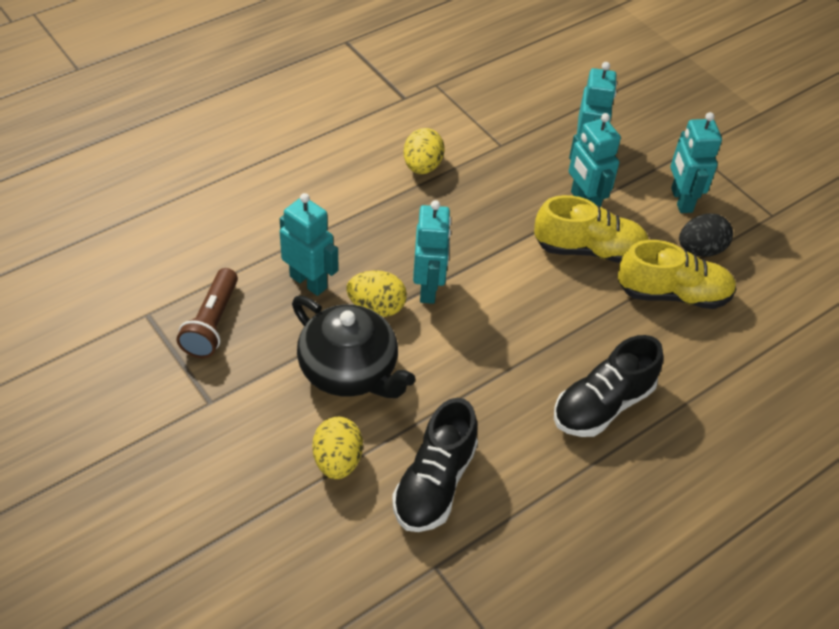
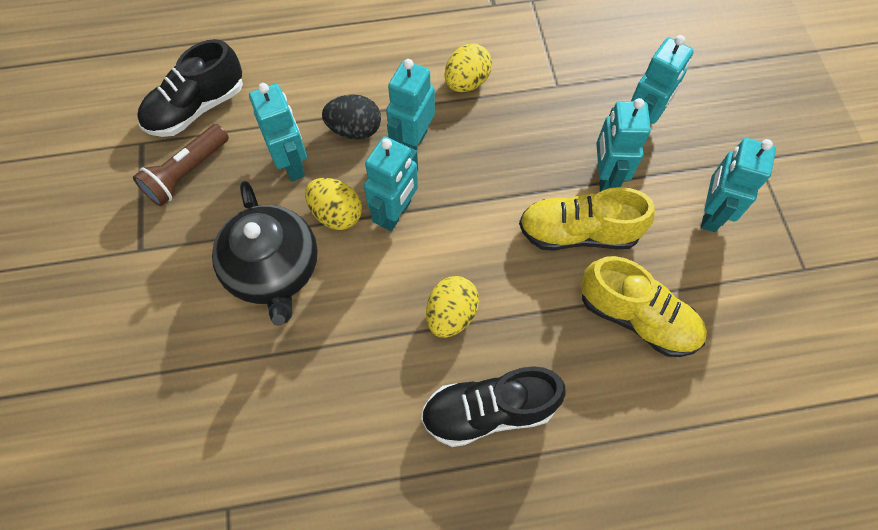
camera: 30 degrees right, 15 degrees up
yellow egg [312,417,363,479] -> yellow egg moved to [426,276,479,338]
black shoe [392,398,478,532] -> black shoe moved to [137,39,243,137]
yellow shoe [534,195,649,263] -> yellow shoe turned 150 degrees clockwise [519,187,655,251]
black egg [679,213,733,257] -> black egg moved to [322,94,381,140]
none -> turquoise robot [386,59,435,151]

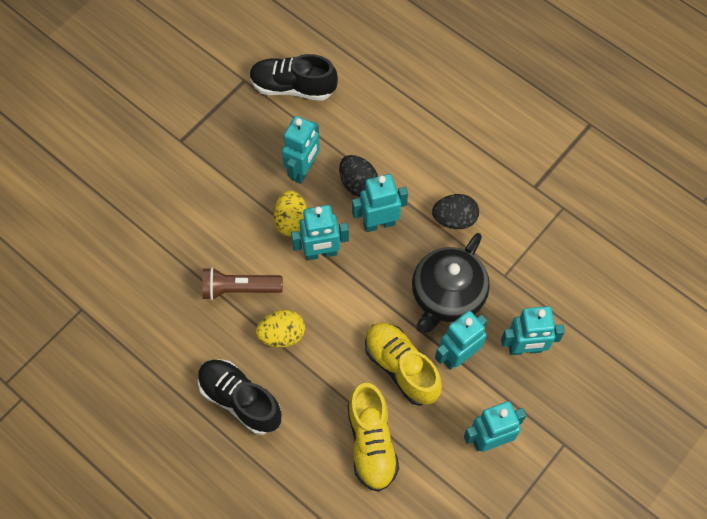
camera: 50 degrees right, 0 degrees up
brown flashlight [133,124,229,206] -> brown flashlight moved to [202,267,283,300]
black teapot [212,181,318,326] -> black teapot moved to [412,233,490,333]
yellow egg [444,43,492,92] -> black egg [432,194,479,229]

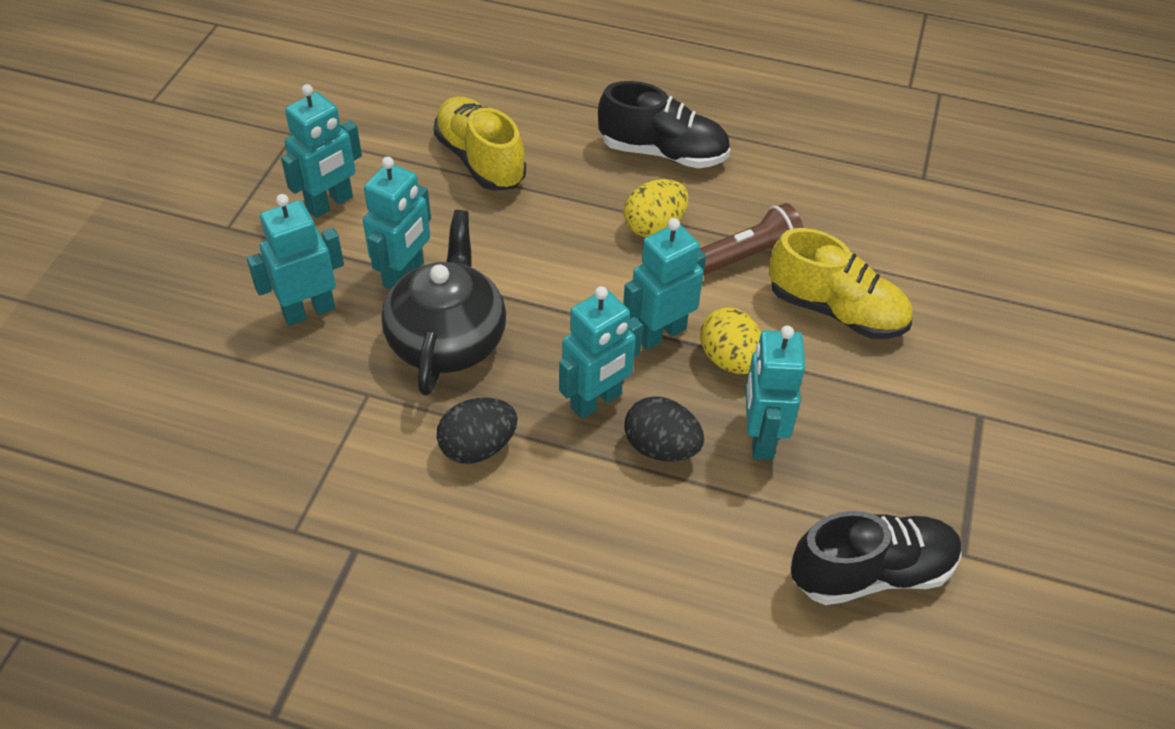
camera: 155 degrees right, 15 degrees down
yellow shoe [365,323,442,406] -> yellow shoe moved to [769,228,913,339]

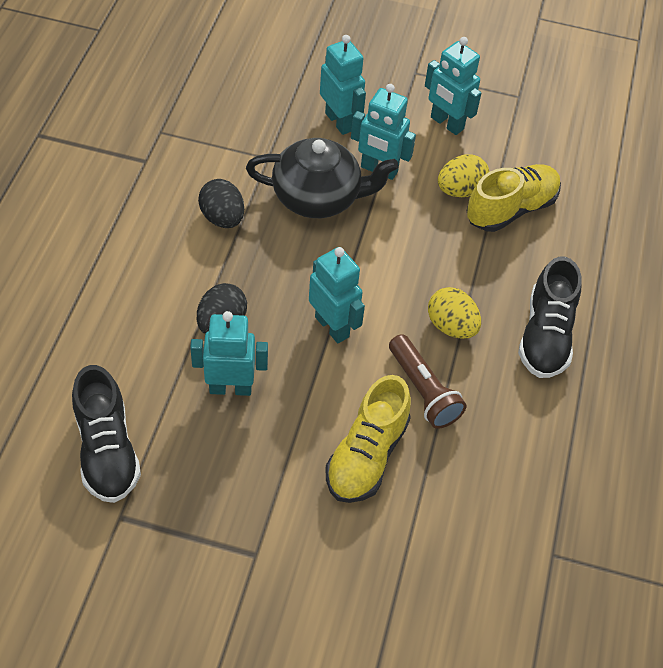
camera: 85 degrees right, 5 degrees up
turquoise robot [559,286,643,419] -> none
yellow egg [700,307,762,374] -> yellow egg moved to [438,154,489,197]

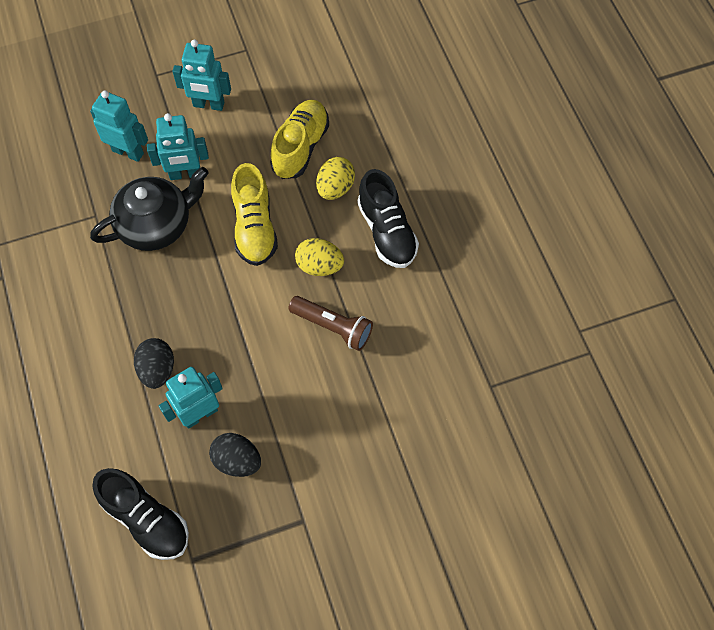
camera: 30 degrees left, 10 degrees up
black egg [198,179,244,228] -> black egg moved to [209,433,261,477]
turquoise robot [309,247,365,343] -> none
yellow shoe [326,375,411,503] -> yellow shoe moved to [231,163,278,266]
yellow egg [438,154,489,197] -> yellow egg moved to [316,157,355,200]

